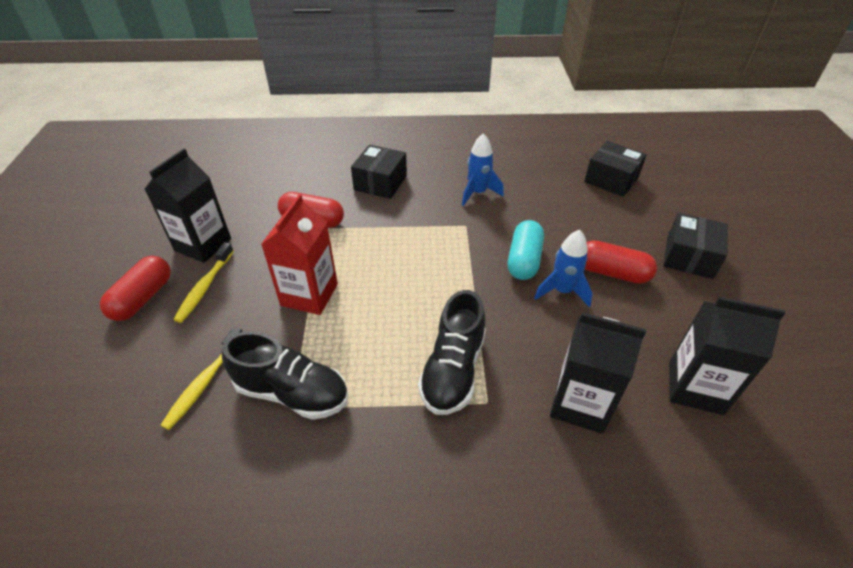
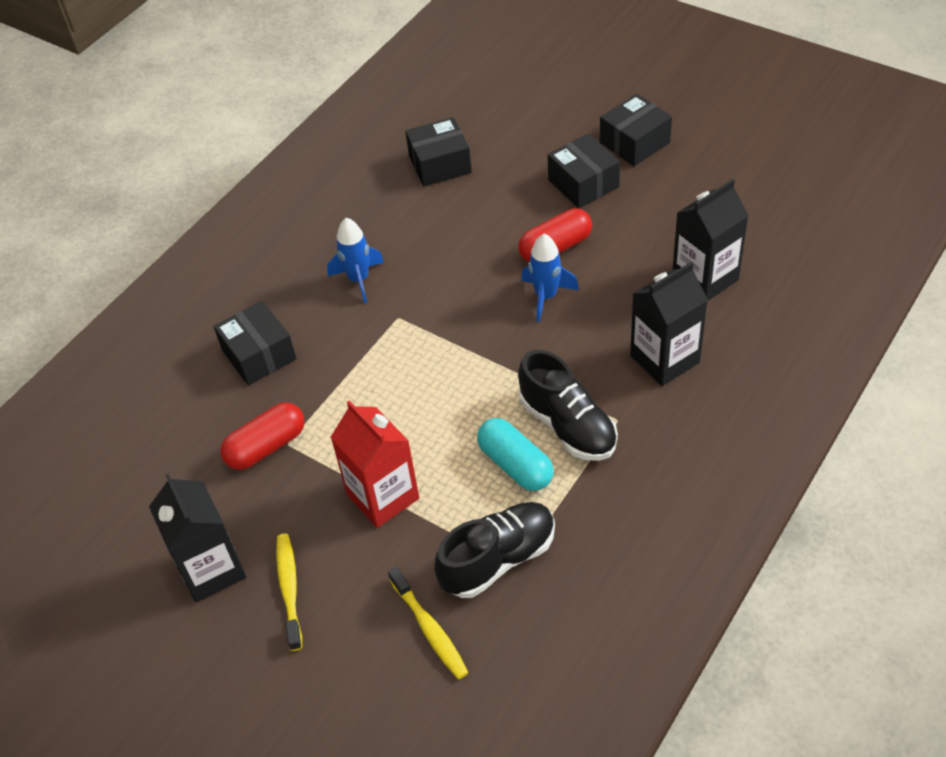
camera: 50 degrees left, 5 degrees up
red capsule [100,256,171,321] -> none
yellow toothbrush [174,242,234,323] -> yellow toothbrush turned 150 degrees counterclockwise [276,534,302,651]
turquoise capsule [508,220,544,280] -> turquoise capsule moved to [477,418,554,491]
none -> black box [600,94,672,166]

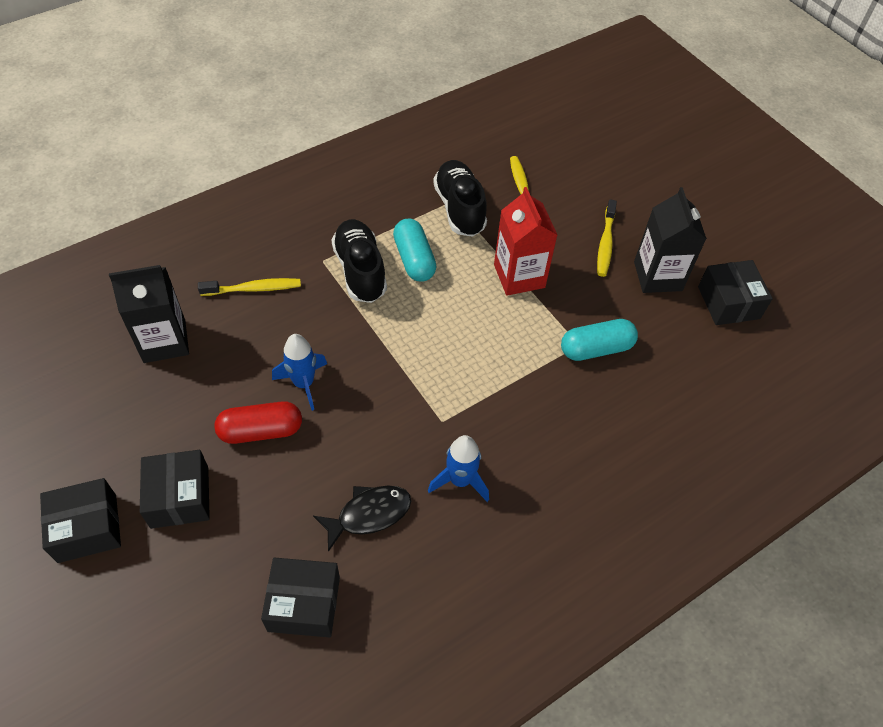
camera: 165 degrees left, 5 degrees up
black box [214,301,297,385] -> black box moved to [698,260,773,325]
red capsule [220,402,305,470] -> turquoise capsule [561,319,638,361]
black shoe [434,502,555,598] -> black shoe turned 90 degrees clockwise [433,160,487,237]
black carton [630,262,708,386] -> yellow toothbrush [198,278,301,296]
none -> black fish [313,486,411,552]

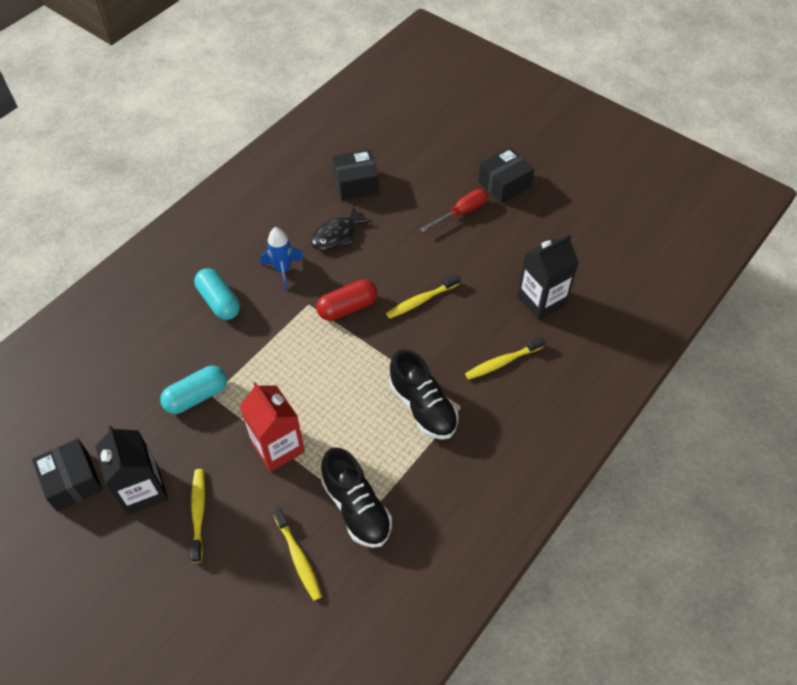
camera: 165 degrees right, 0 degrees up
black box [140,450,210,529] -> red screwdriver [420,189,488,232]
red capsule [214,401,302,444] -> red capsule moved to [316,279,377,321]
blue rocket [272,334,327,411] -> yellow toothbrush [386,274,460,319]
turquoise capsule [393,219,437,282] -> turquoise capsule moved to [194,268,240,320]

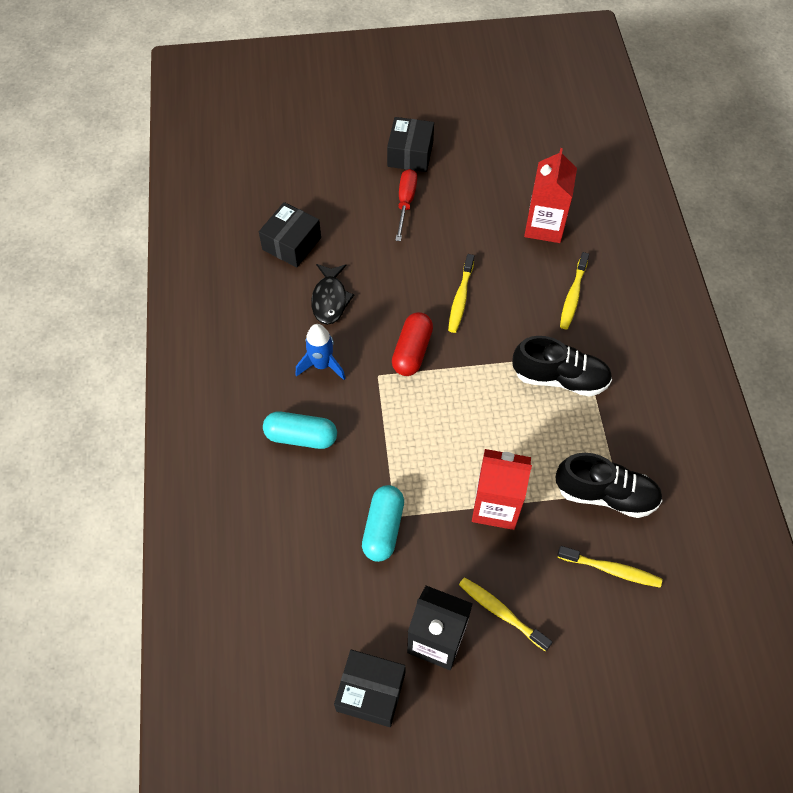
camera: 45 degrees left, 5 degrees up
black carton [517,235,579,320] -> red carton [524,148,577,243]

